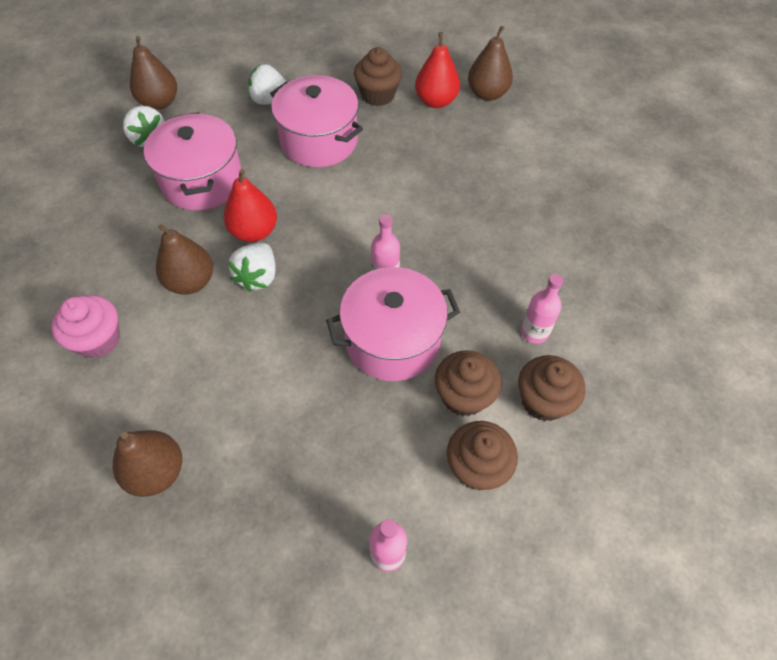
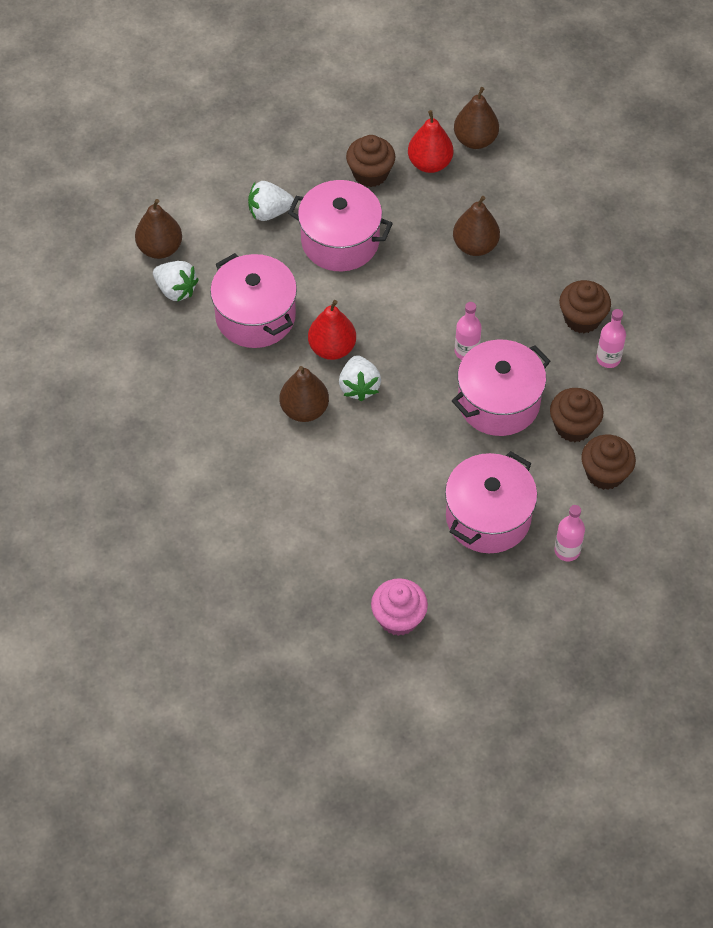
camera: 20 degrees left, 0 degrees up
pink cupcake [51,295,120,358] -> pink cupcake moved to [371,578,428,636]
brown pear [113,430,182,497] -> brown pear moved to [453,196,500,256]
brown cupcake [518,355,585,421] -> brown cupcake moved to [559,280,611,333]
none -> pink pot [445,451,537,553]

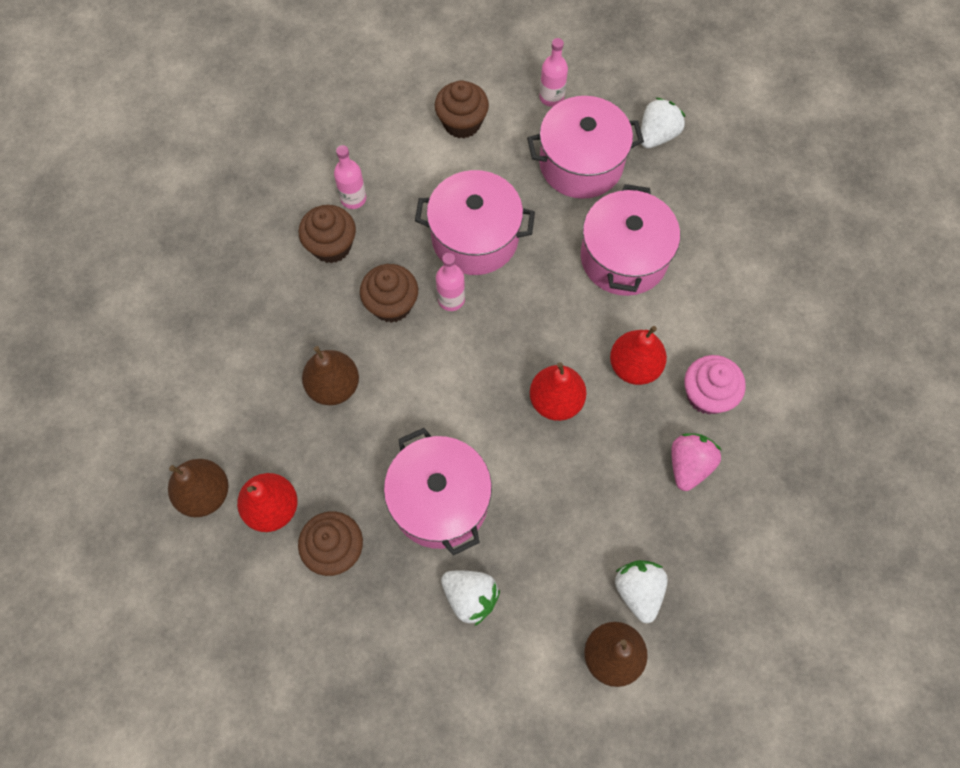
camera: 135 degrees left, 10 degrees up
pink pot [210,253,297,348] -> pink pot moved to [581,184,680,296]
brown pear [280,366,329,422] -> red pear [610,326,667,385]
white strawberry [339,355,381,402] -> white strawberry moved to [641,98,685,149]
pink cupcake [371,578,428,636] -> pink cupcake moved to [684,355,746,415]
brown cupcake [550,388,604,442] -> brown cupcake moved to [360,264,418,323]
none -> pink strawberry [671,433,721,491]

